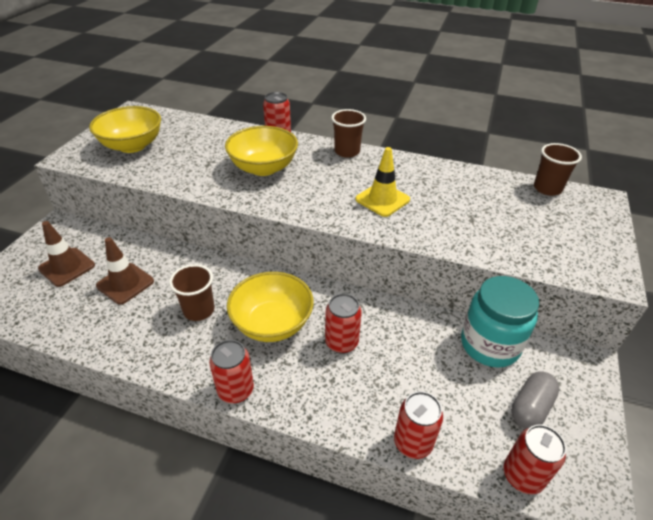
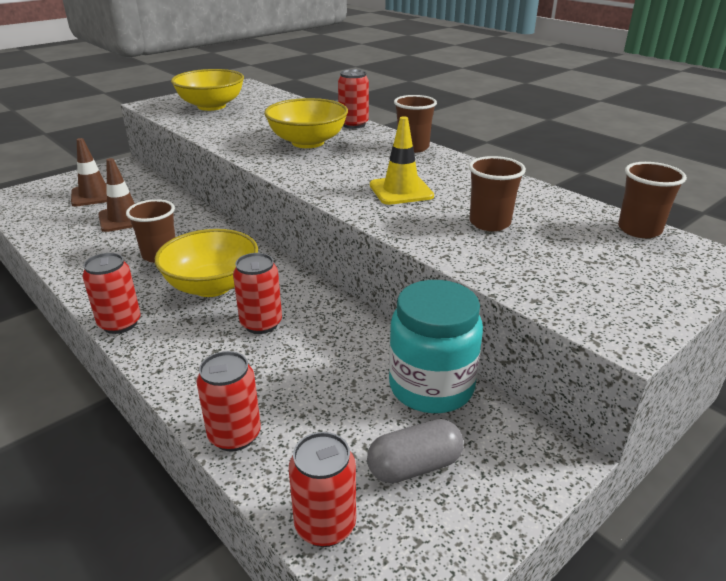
camera: 30 degrees right, 10 degrees down
none -> brown cup [469,156,526,231]

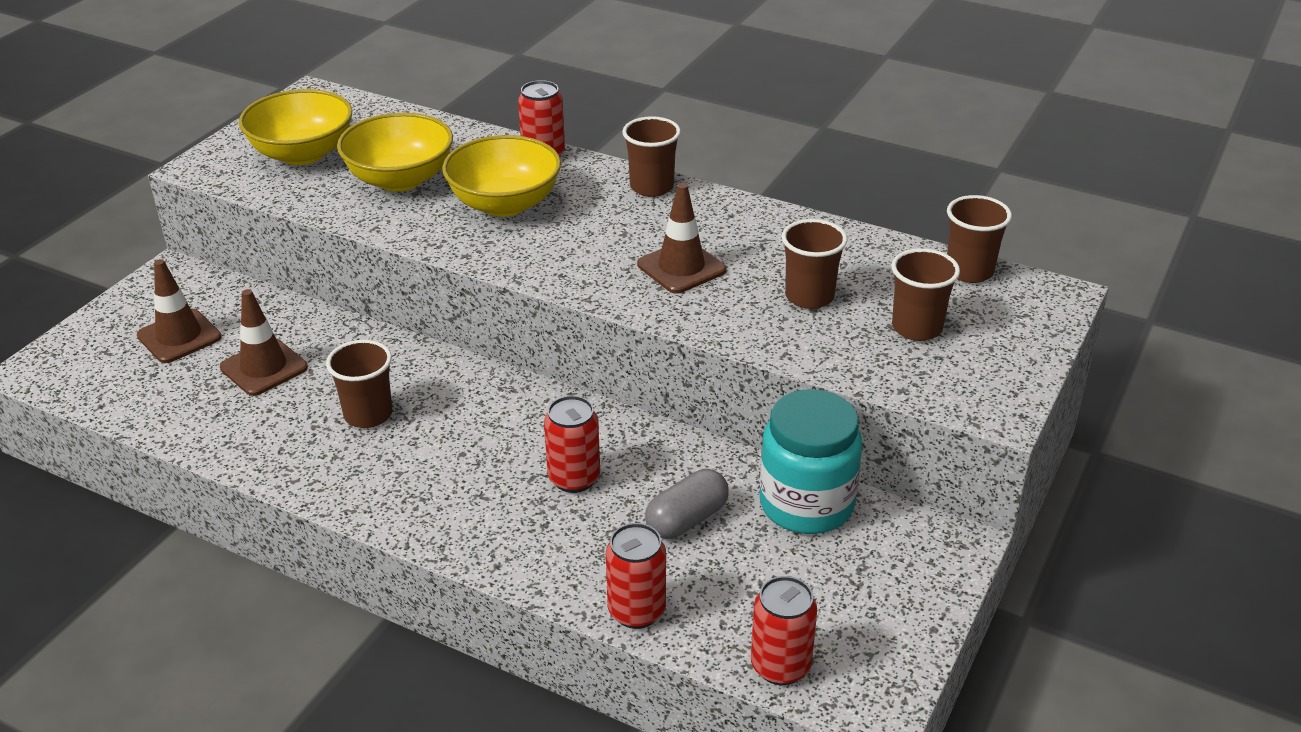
camera: 20 degrees left, 5 degrees up
red can [83,253,141,334] -> none
yellow bowl [155,229,258,297] -> yellow bowl moved to [337,113,453,192]
grey capsule [367,419,464,483] -> grey capsule moved to [645,469,729,539]
yellow traffic cone [370,116,434,205] -> brown traffic cone [637,183,726,294]
none -> brown cup [891,248,960,341]

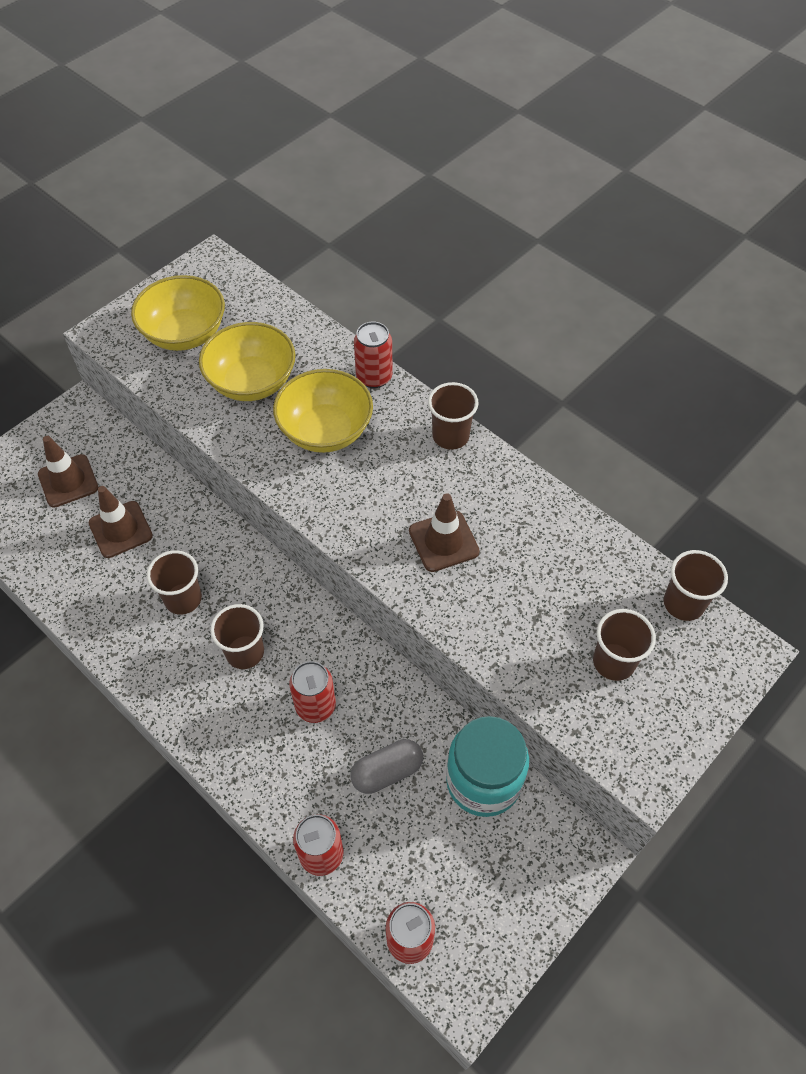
camera: 15 degrees right, 20 degrees up
brown cup [782,219,848,309] -> brown cup moved to [210,604,264,669]

